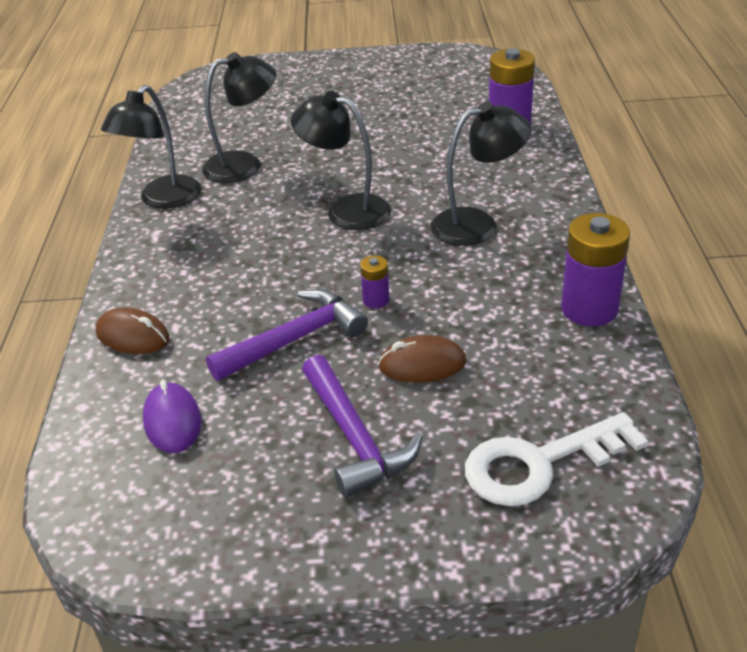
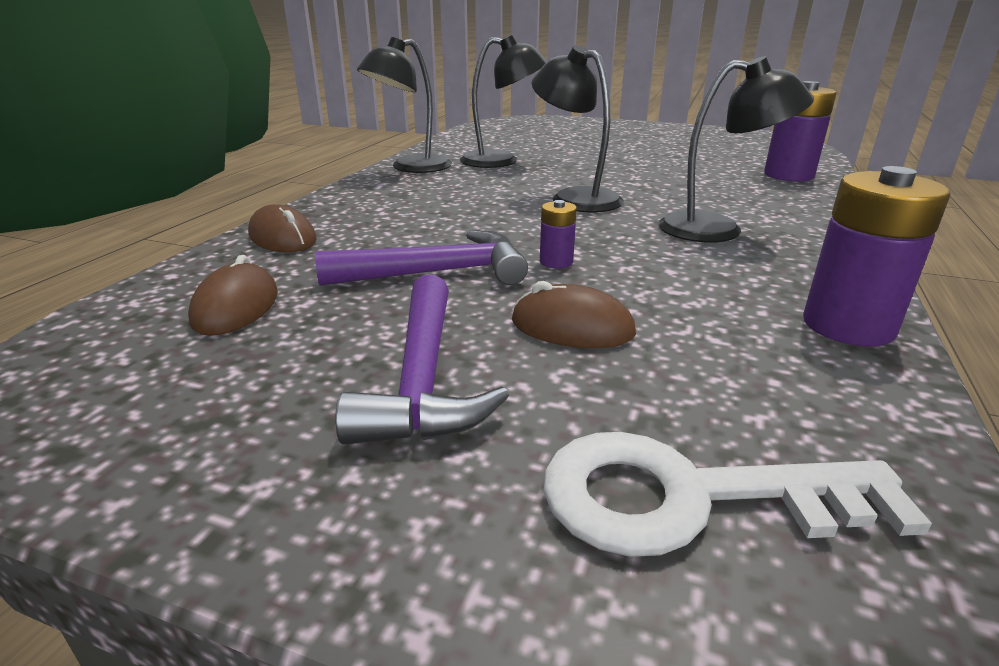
camera: 20 degrees right, 10 degrees down
purple mouse [143,380,201,453] -> brown mouse [188,255,278,336]

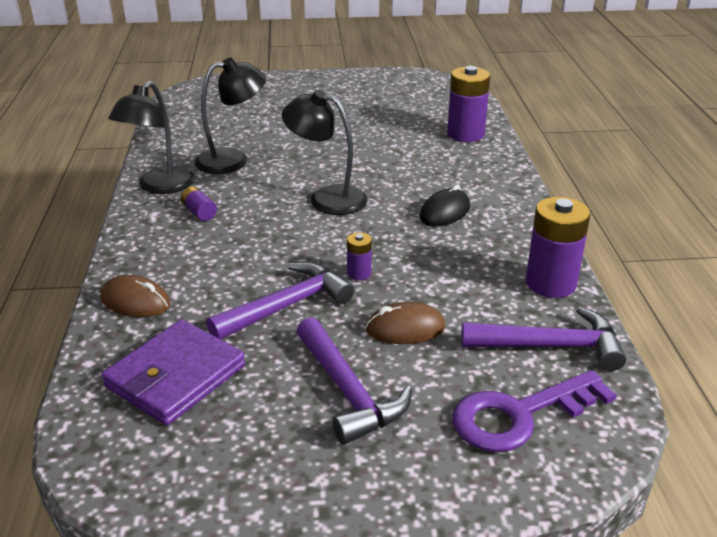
camera: 25 degrees left, 5 degrees up
brown mouse [188,255,278,336] -> purple wallet [101,319,245,425]
white key [543,432,932,557] -> purple key [452,370,617,452]
black lamp [659,56,814,243] -> black mouse [420,185,470,227]
none -> purple battery [181,187,217,221]
none -> purple hammer [461,307,626,371]

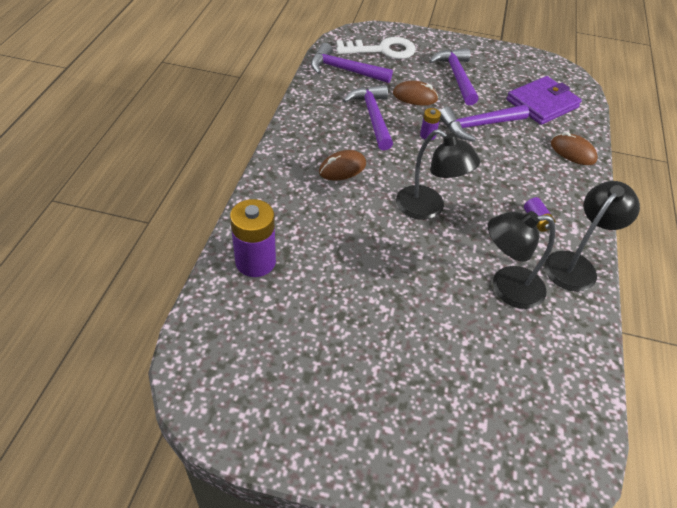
camera: 165 degrees left, 15 degrees up
black mouse [420,185,470,227] -> brown mouse [319,150,366,180]
purple key [452,370,617,452] -> white key [336,37,416,59]
purple battery [526,197,591,298] -> none
none -> purple hammer [343,85,393,150]

